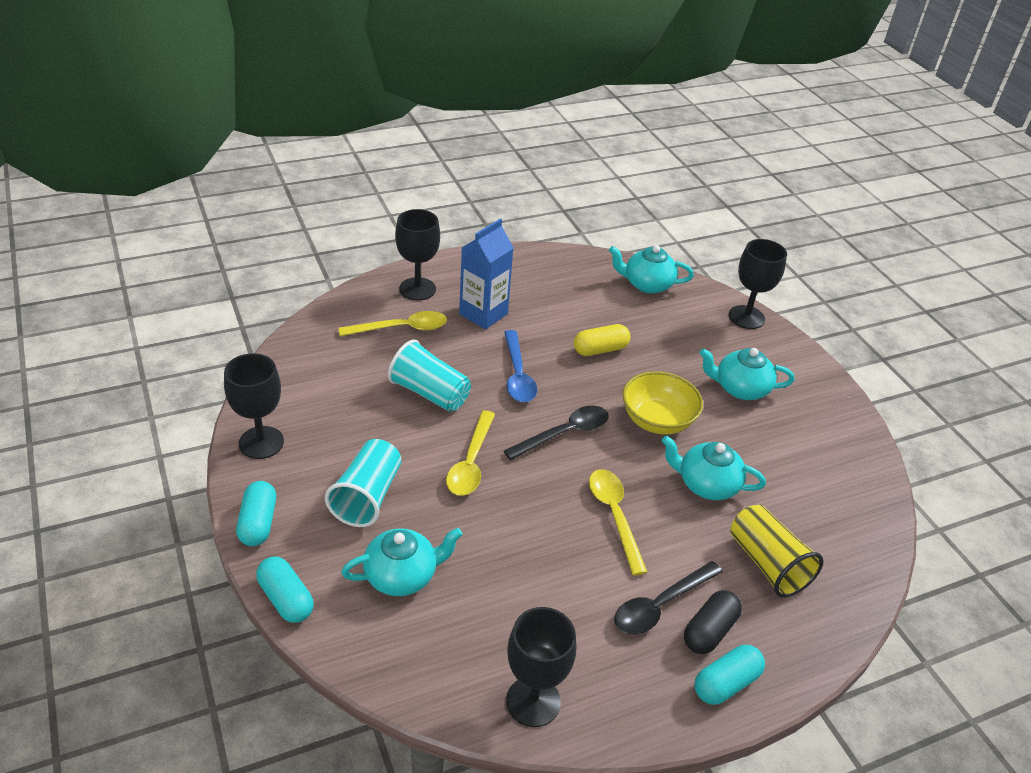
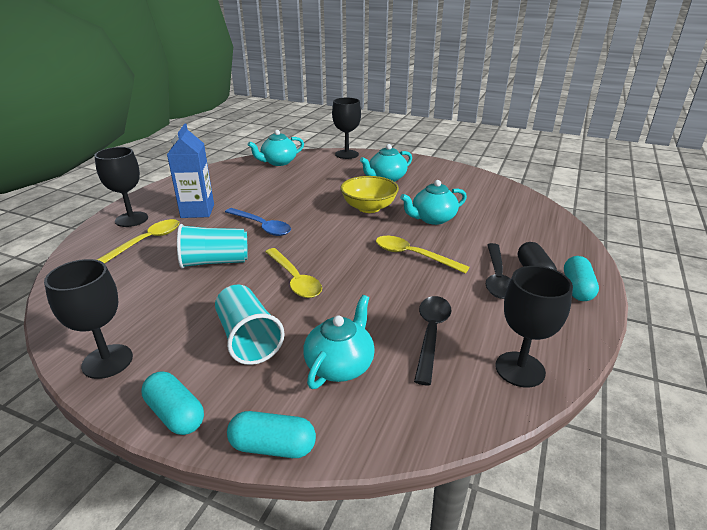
camera: 40 degrees left, 10 degrees down
black spoon [504,406,609,460] -> black spoon moved to [414,296,451,385]
yellow capsule [574,324,630,356] -> none
yellow cup [731,505,823,597] -> none

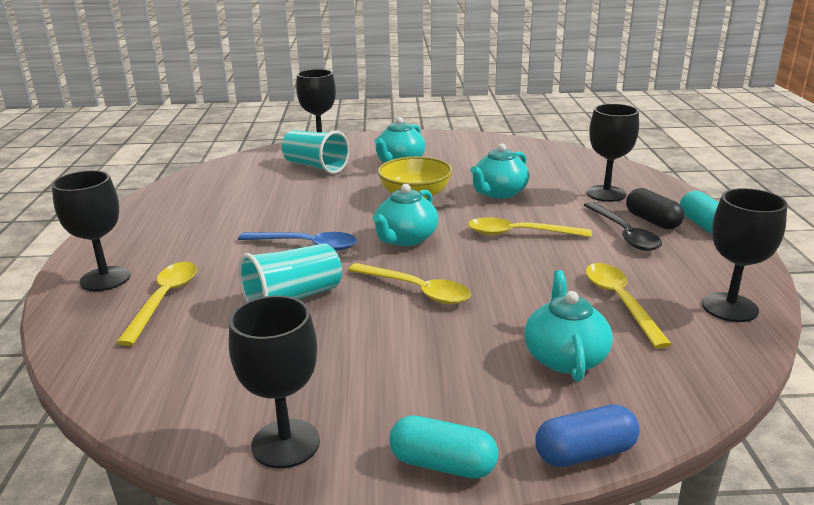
camera: 25 degrees left, 5 degrees down
blue carton [167,124,214,218] -> none
turquoise cup [215,285,284,365] -> turquoise cup moved to [282,130,350,174]
turquoise capsule [227,411,316,458] -> blue capsule [535,405,640,467]
turquoise teapot [248,130,304,166] -> turquoise teapot moved to [373,184,438,246]
black spoon [414,296,451,385] -> yellow spoon [585,263,672,349]
none -> black goblet [586,104,639,202]

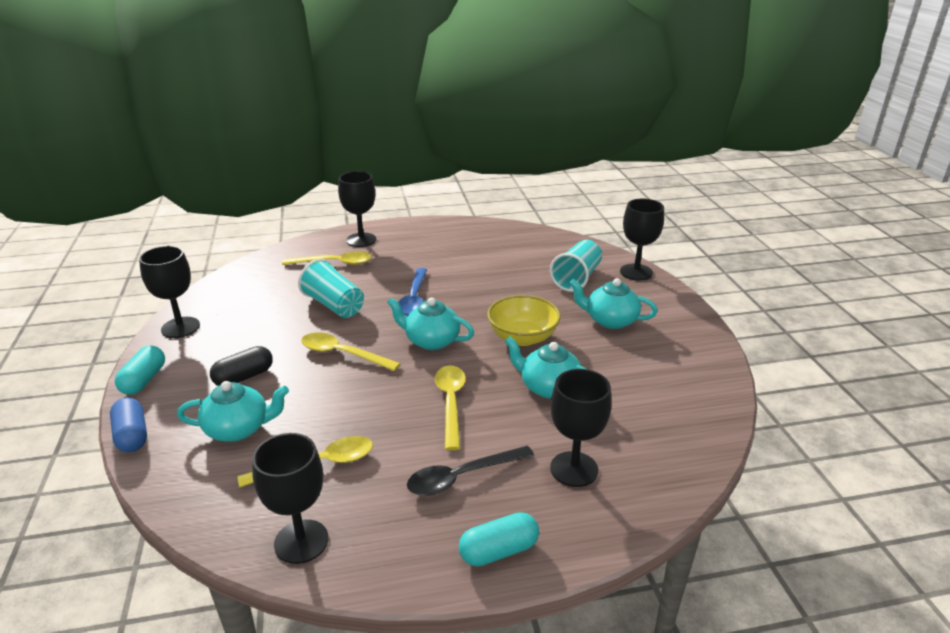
camera: 80 degrees right, 5 degrees up
yellow spoon [348,263,471,304] -> yellow spoon turned 90 degrees clockwise [301,332,400,371]
black capsule [626,188,684,229] -> black capsule moved to [210,346,273,386]

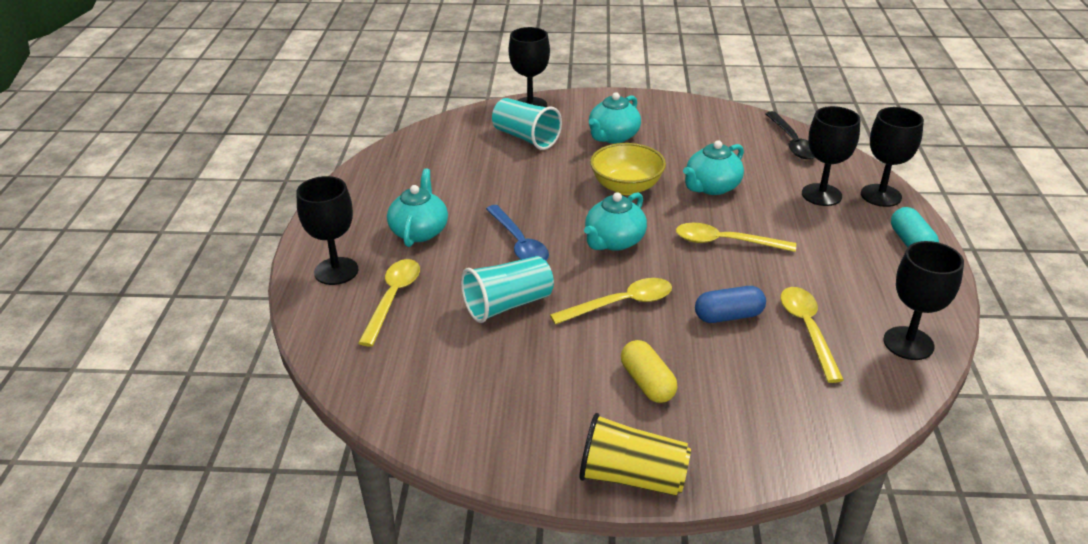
camera: 75 degrees left, 5 degrees up
blue capsule [110,397,147,452] -> blue capsule moved to [695,286,766,323]
turquoise capsule [115,345,165,395] -> yellow cup [580,413,691,496]
black goblet [139,246,200,338] -> black goblet moved to [861,107,924,207]
turquoise teapot [177,381,289,442] -> turquoise teapot moved to [387,169,448,247]
black capsule [210,346,273,386] -> yellow capsule [621,340,678,403]
yellow spoon [301,332,400,371] -> yellow spoon turned 150 degrees counterclockwise [550,278,672,325]
blue spoon [398,268,427,315] -> blue spoon turned 45 degrees clockwise [486,205,549,261]
black spoon [407,446,534,496] -> black spoon moved to [765,111,815,159]

